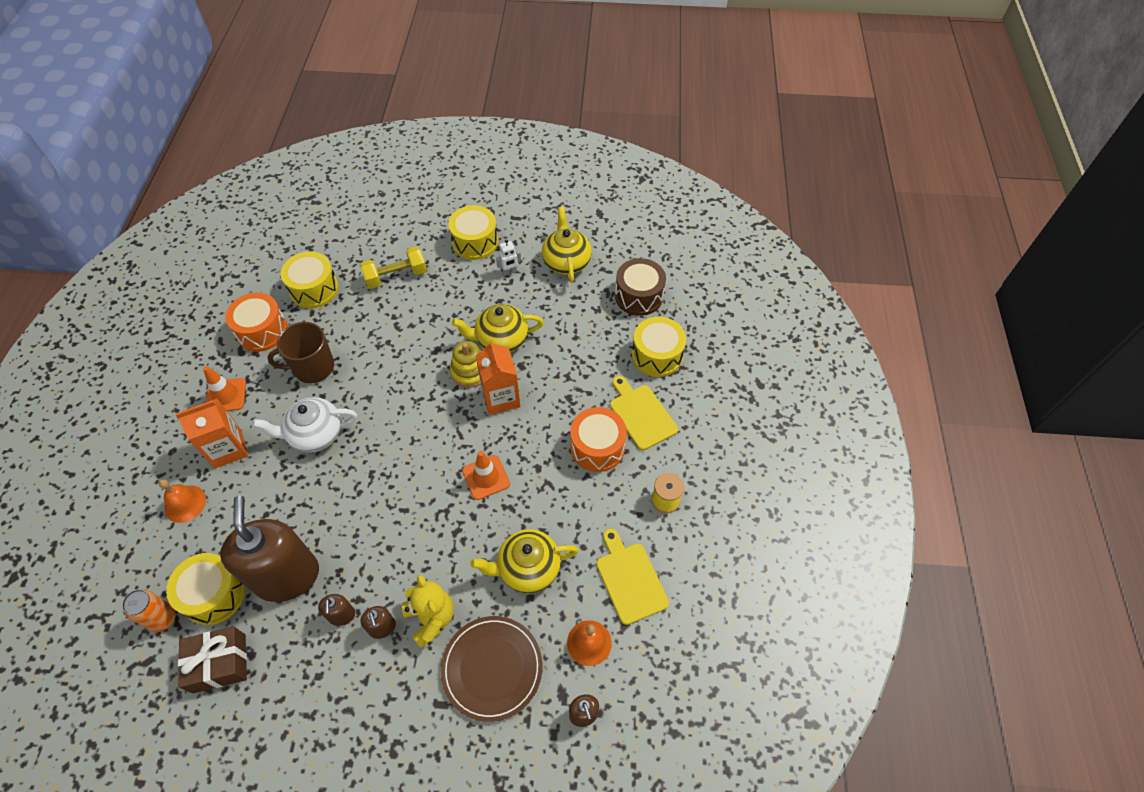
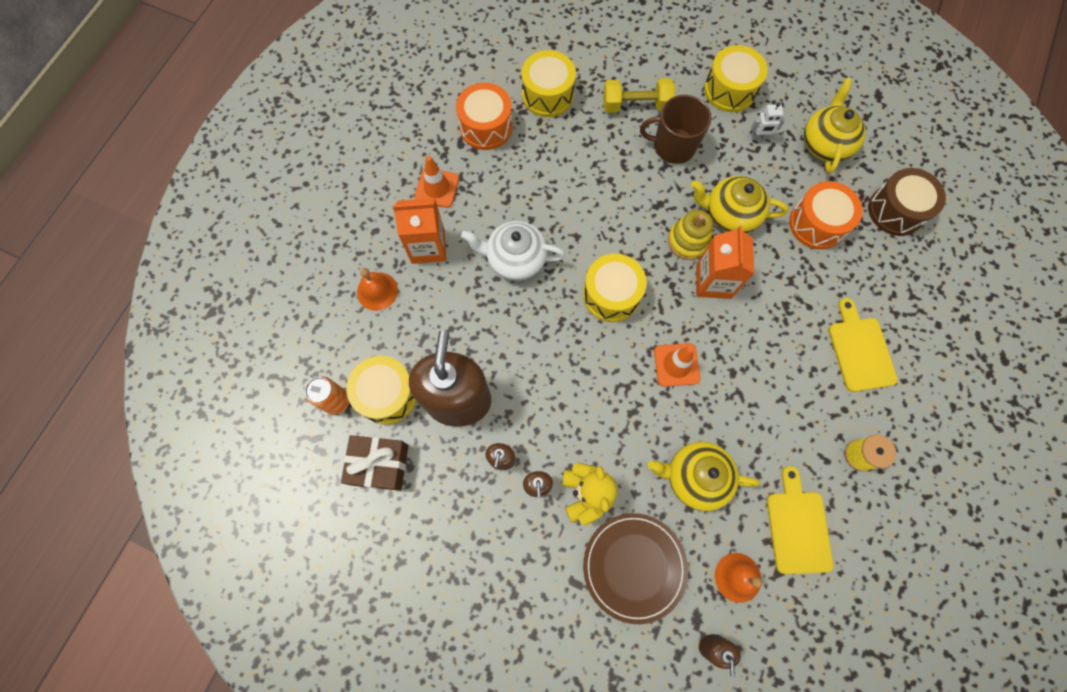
camera: 20 degrees right, 15 degrees up
brown mug [267,322,334,383] -> brown mug moved to [640,95,712,164]
orange drum [570,407,627,472] -> orange drum moved to [789,181,863,249]
yellow drum [632,317,686,377] -> yellow drum moved to [583,254,647,322]

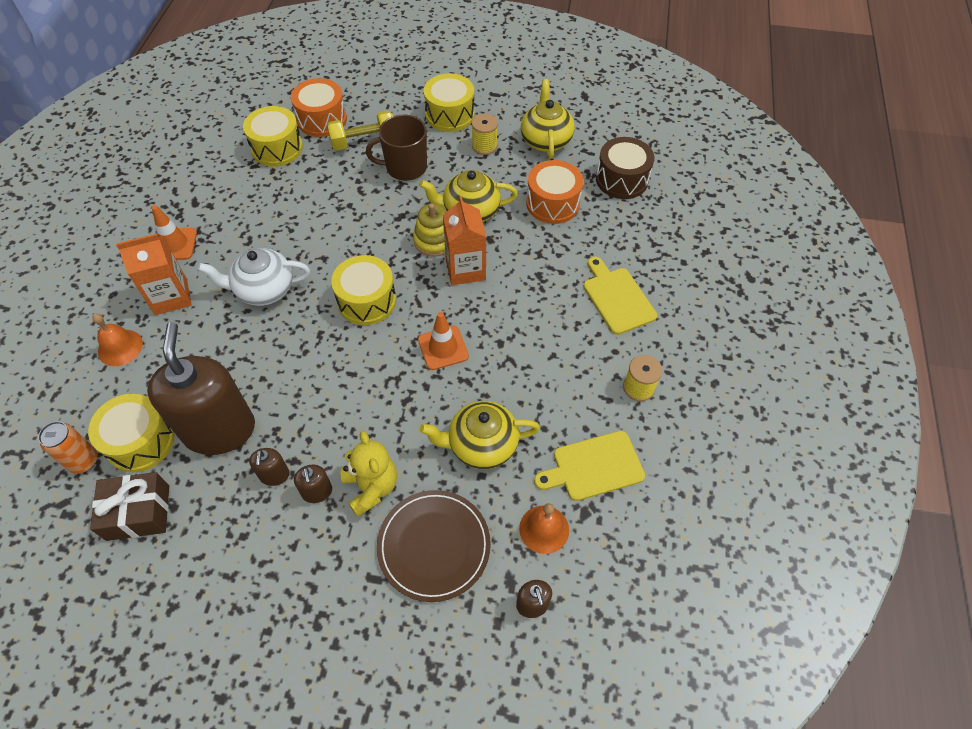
camera: 15 degrees left, 15 degrees down
orange drum [456,83,513,150] -> orange drum moved to [291,78,347,137]
white robot [751,102,785,140] -> yellow spool [471,114,498,155]
yellow cutting board [767,466,834,574] -> yellow cutting board turned 90 degrees counterclockwise [534,431,645,501]

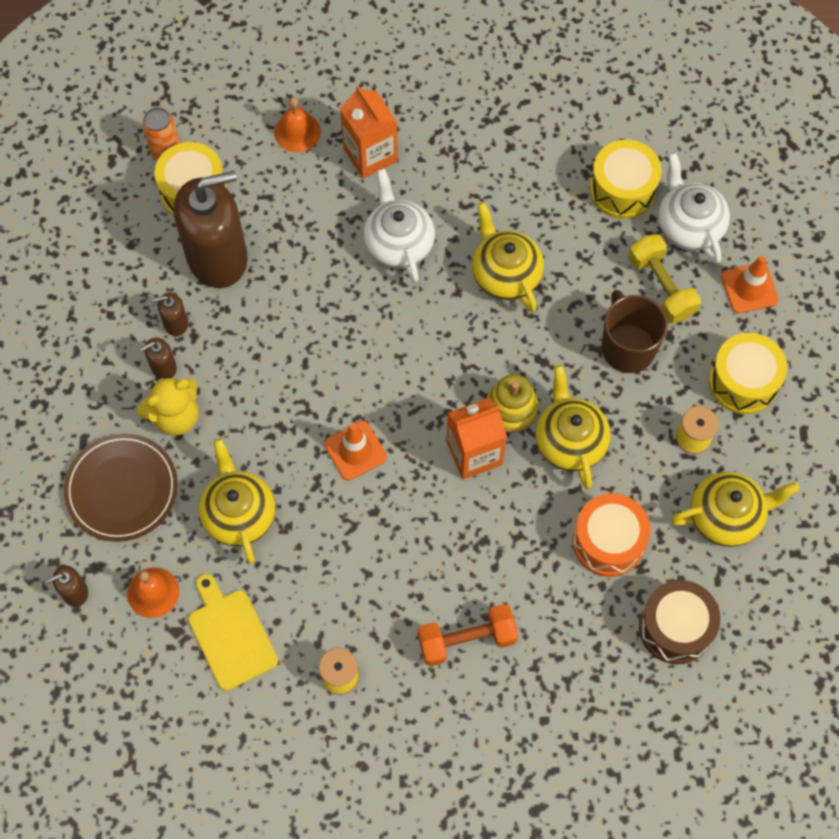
camera: 80 degrees right, 10 degrees up
brown gift [90,472,169,541] -> none
orange traffic cone [152,205,197,260] -> orange traffic cone moved to [721,256,779,313]
orange drum [291,78,347,137] -> white teapot [658,152,730,264]
yellow drum [331,255,396,325] -> none
yellow cutting board [583,257,657,335] -> orange dumbbell [418,604,518,666]
none -> yellow teapot [472,202,544,312]

